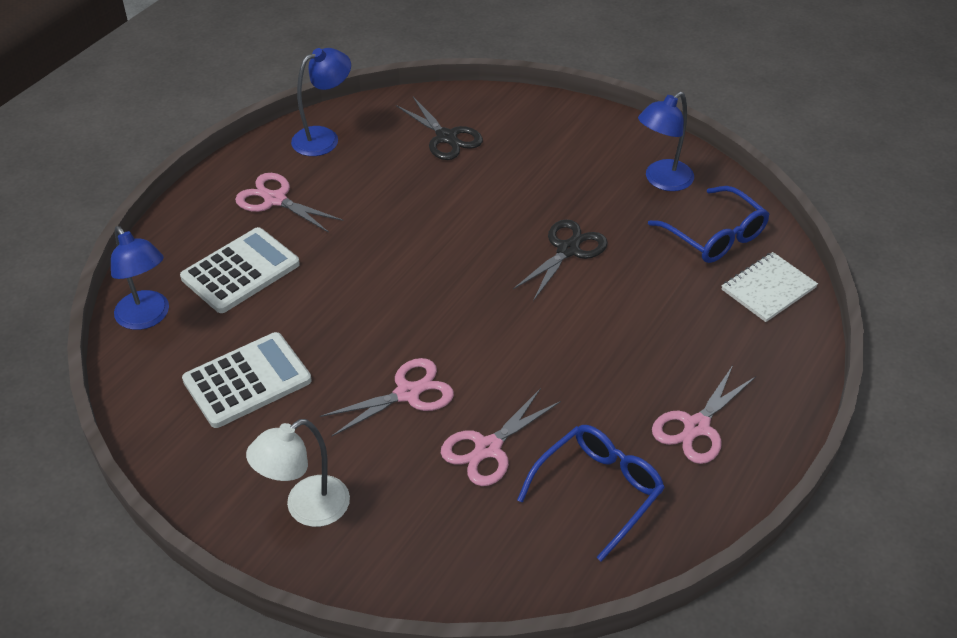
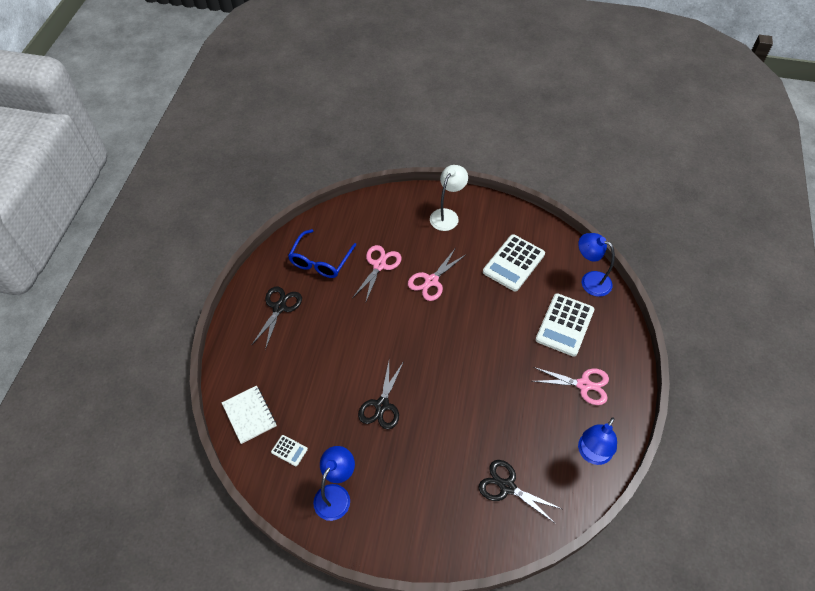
camera: 160 degrees right, 10 degrees up
blue glasses [648,186,769,263] -> white calculator [271,435,308,466]
pink scissors [652,365,756,464] -> black scissors [252,286,302,350]
white notebook [722,252,818,322] -> white notebook turned 60 degrees counterclockwise [222,386,276,444]

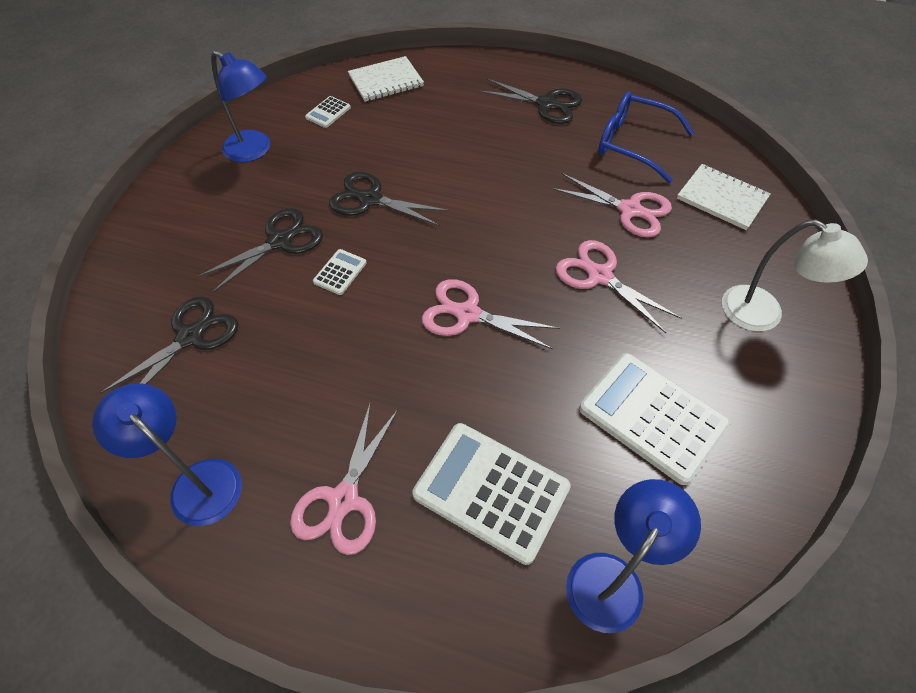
camera: 95 degrees right, 0 degrees up
none -> black scissors [198,208,323,293]
none -> white calculator [313,249,367,295]
none -> pink scissors [422,279,560,350]
none -> white notebook [677,164,771,230]

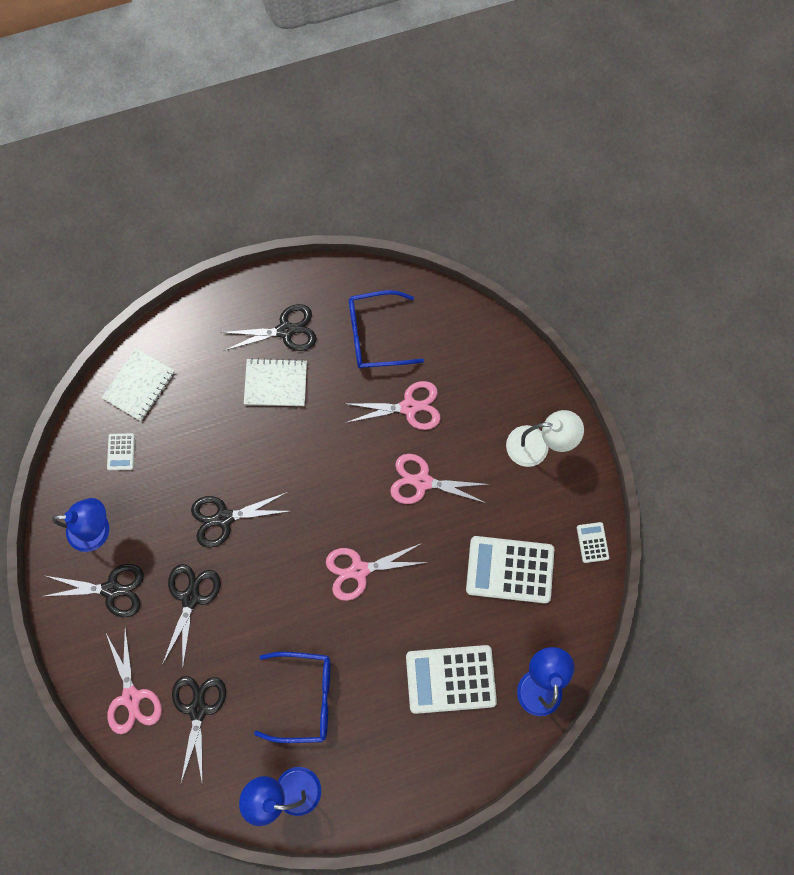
camera: 35 degrees left, 20 degrees up
pink scissors [290,402,398,555] -> pink scissors moved to [105,626,162,734]
white calculator [313,249,367,295] -> white calculator moved to [577,522,609,563]
white notebook [677,164,771,230] -> white notebook moved to [244,358,307,406]
none -> black scissors [45,564,144,617]
none -> blue glasses [254,652,331,743]

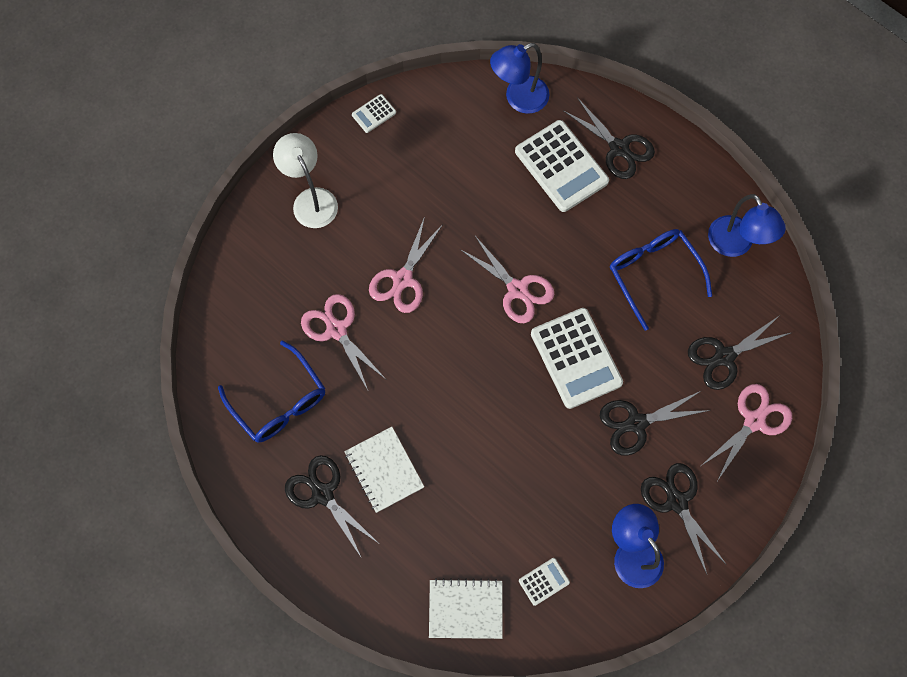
camera: 120 degrees left, 5 degrees down
black scissors [191,492,290,548] -> black scissors moved to [563,97,655,179]
pink scissors [390,454,489,504] -> pink scissors turned 45 degrees clockwise [369,216,443,313]
white calculator [466,536,554,603] -> white calculator moved to [531,308,623,409]

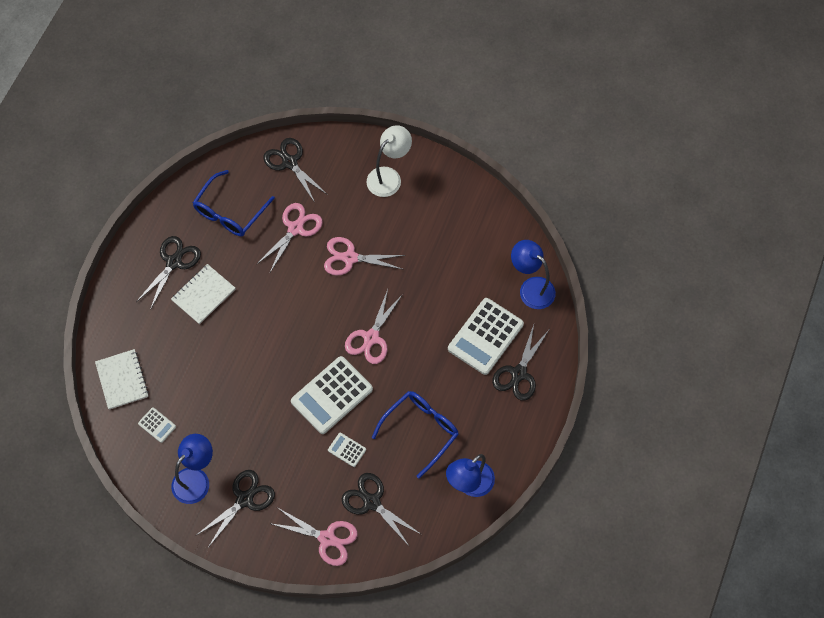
camera: 70 degrees right, 5 degrees down
white calculator [352,94,396,133] -> white calculator moved to [328,433,366,467]
black scissors [600,391,711,456] -> black scissors moved to [263,138,328,203]

